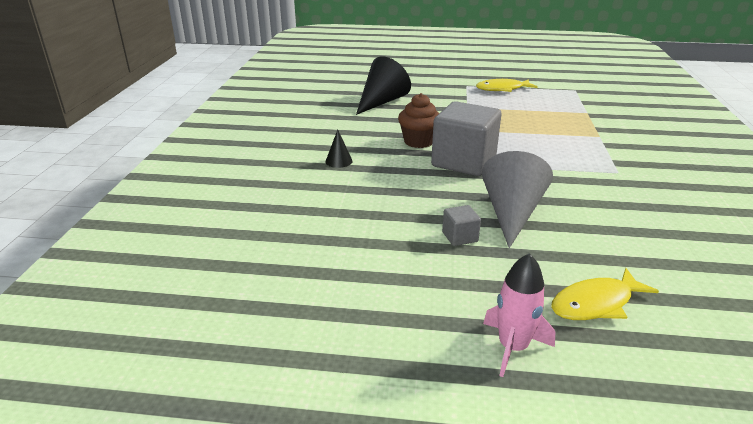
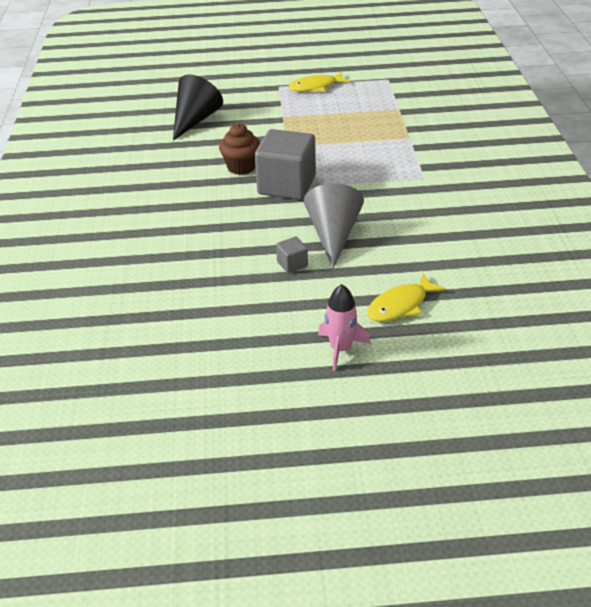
camera: 10 degrees left, 10 degrees up
black cone [325,130,353,168] -> none

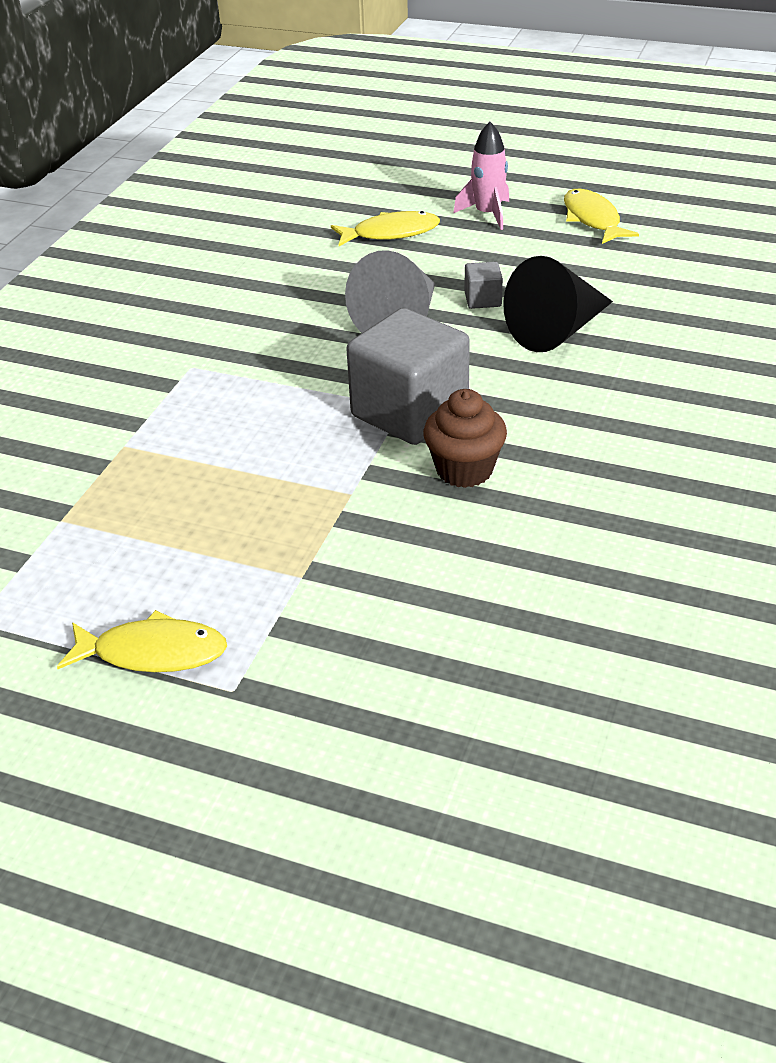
camera: 155 degrees left, 0 degrees up
black cone [173,75,223,141] -> black cone moved to [503,256,613,352]
none -> yellow fish [564,189,639,244]

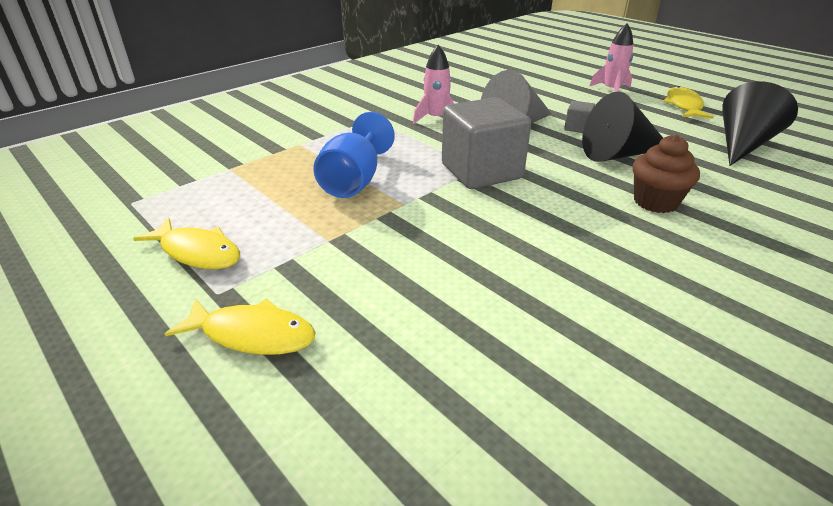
camera: 25 degrees right, 5 degrees down
yellow fish [331,211,440,246] -> yellow fish moved to [165,298,315,355]
brown cupcake [423,389,507,488] -> brown cupcake moved to [633,135,700,213]
none -> blue goblet [313,112,395,198]
none -> pink rocket [413,45,454,124]
none -> black cone [722,81,798,166]

